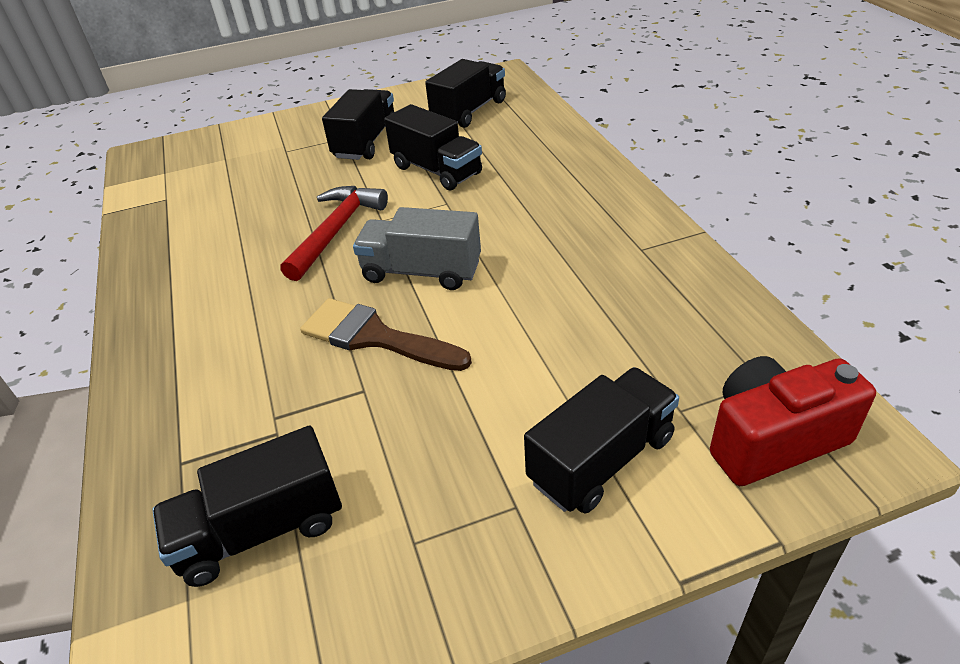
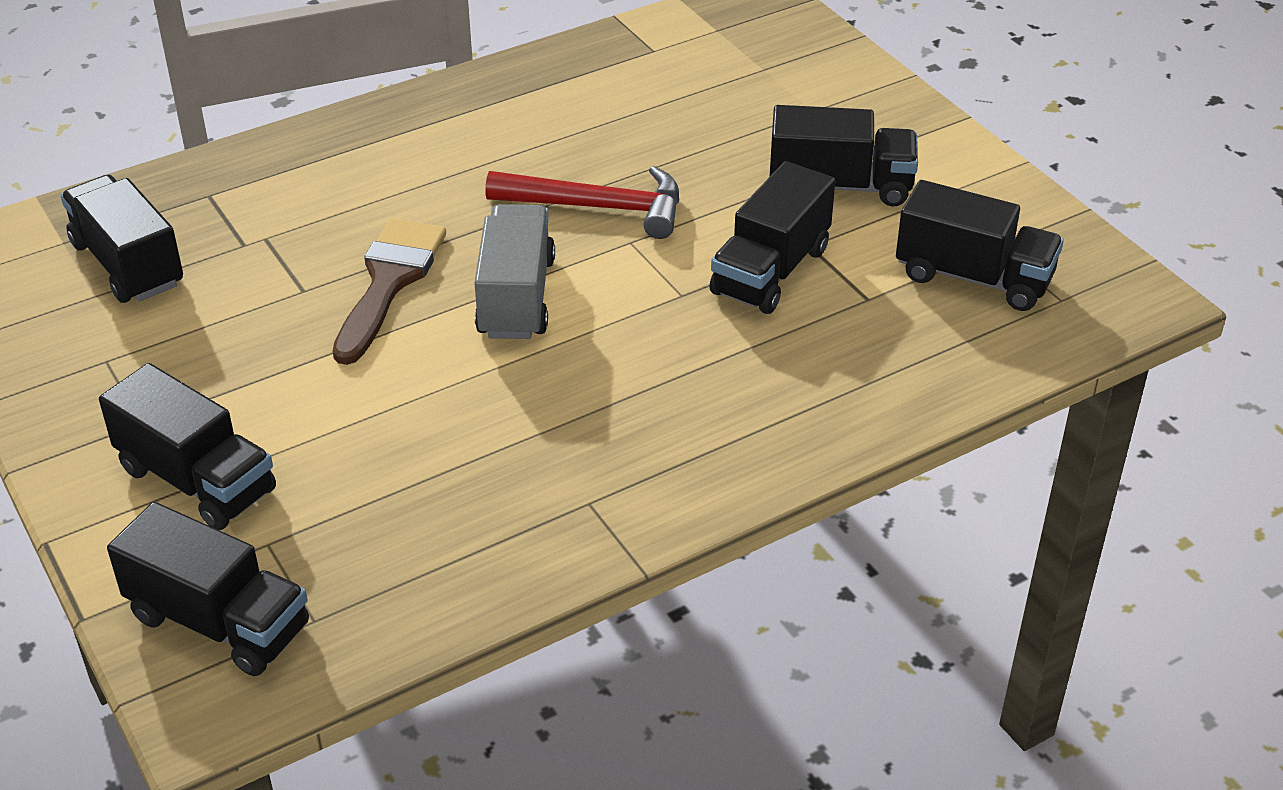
camera: 75 degrees right, 0 degrees up
red camera [710,356,876,486] -> black truck [107,502,309,676]

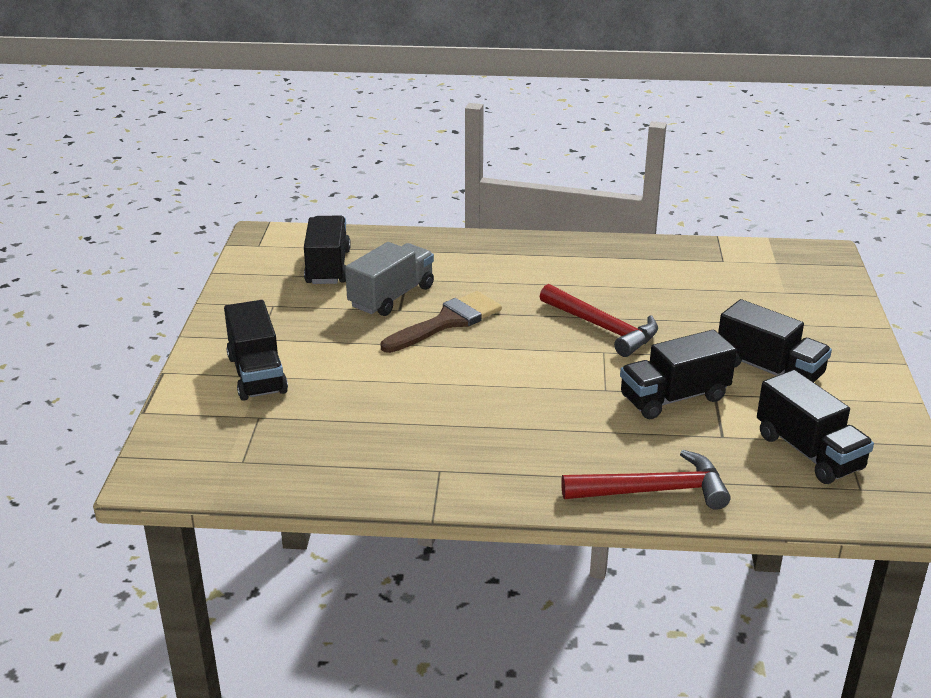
camera: 35 degrees right, 10 degrees down
black truck [107,502,309,676] -> none
grey truck [474,204,555,339] -> grey truck moved to [345,242,434,316]
none -> red hammer [561,450,730,510]

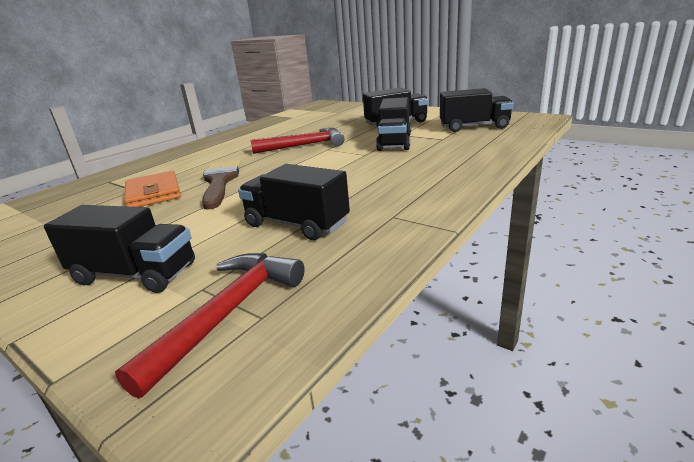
camera: 55 degrees left, 5 degrees down
black truck [304,216,351,284] -> black truck moved to [238,164,350,240]
grey truck [345,242,434,316] -> orange wallet [124,171,181,207]
red hammer [561,450,730,510] -> red hammer moved to [115,253,305,399]

